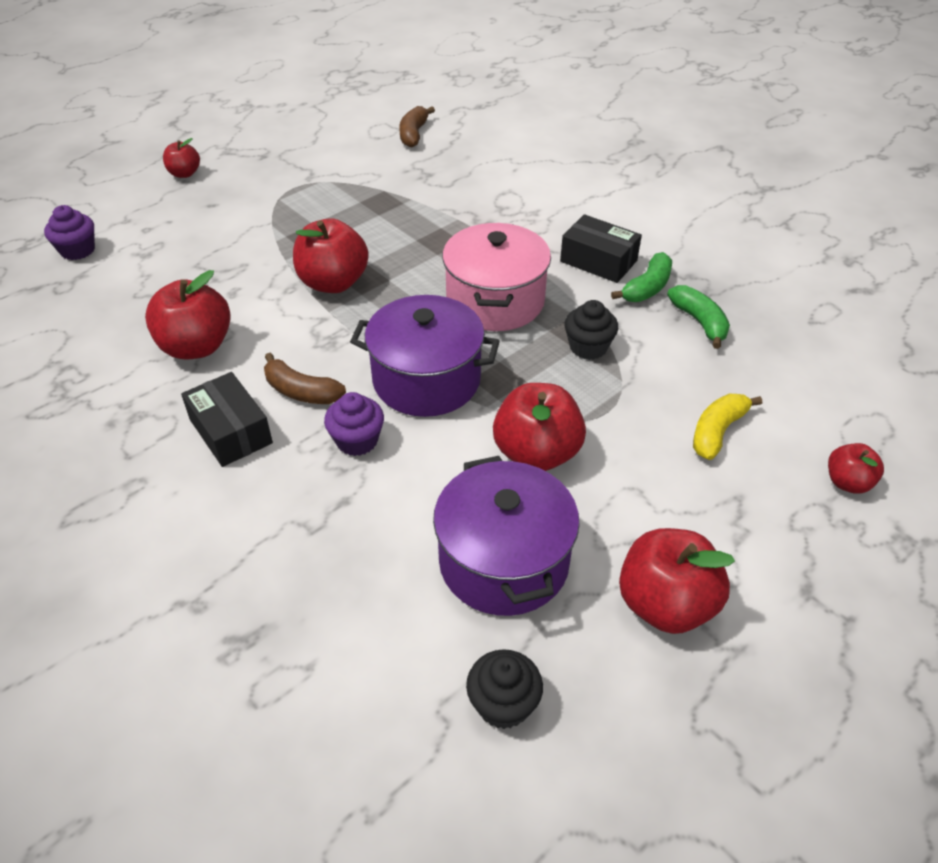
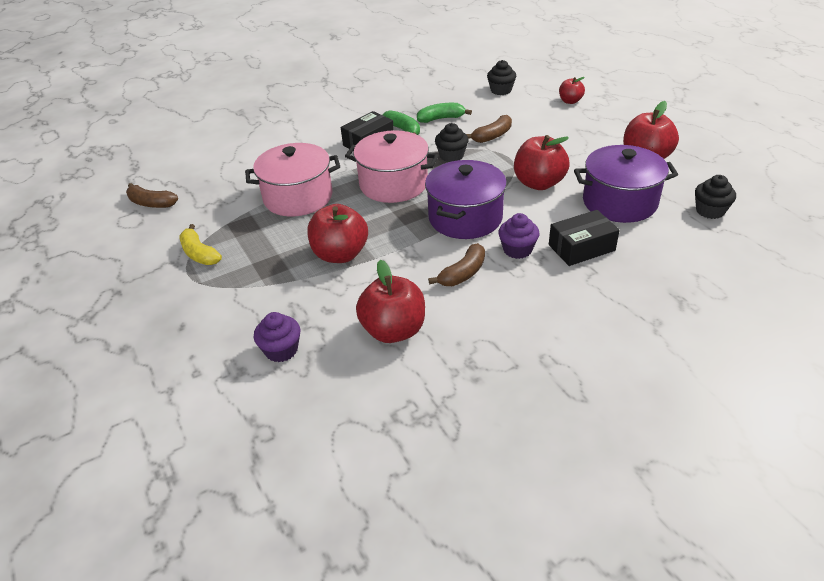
camera: 75 degrees left, 5 degrees down
purple cupcake [44,205,95,260] -> purple cupcake moved to [254,312,300,362]
red apple [163,138,200,178] -> none
black box [181,372,273,467] -> black box moved to [549,210,620,266]
yellow banana [693,394,762,460] -> yellow banana moved to [179,224,222,265]
none -> pink pot [245,143,340,216]
none -> brown banana [466,115,512,143]
none -> black cupcake [487,60,516,95]

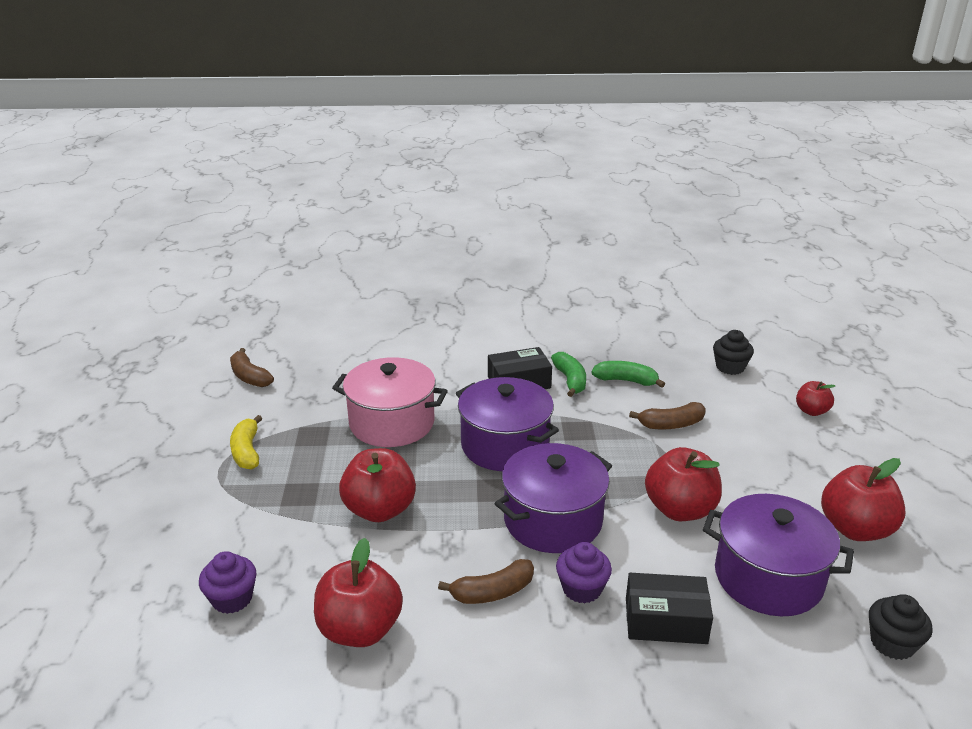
camera: 25 degrees right, 10 degrees down
pink pot [345,130,439,203] -> purple pot [456,377,559,471]
black cupcake [435,123,468,162] -> none

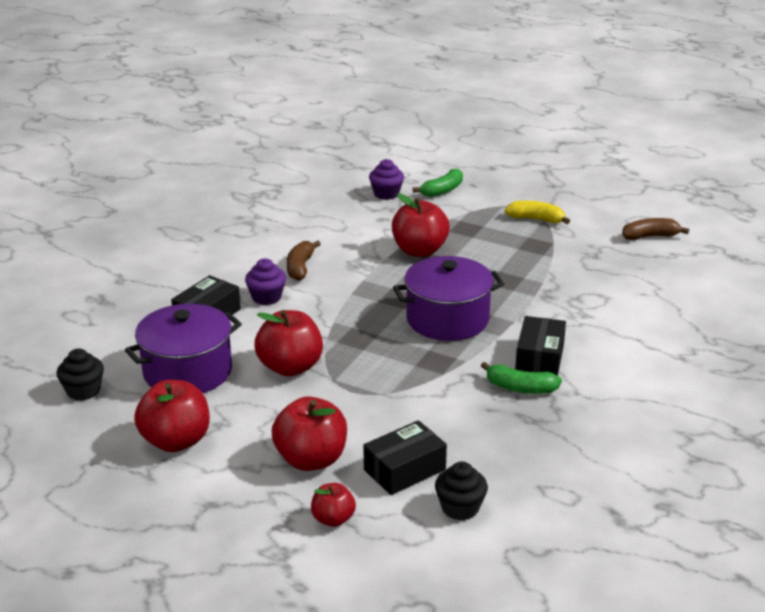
camera: 120 degrees right, 0 degrees up
red apple [314,538,403,647] -> red apple moved to [272,397,347,471]
pink pot [332,357,448,447] -> none
purple pot [495,443,612,553] -> none
green banana [591,361,665,388] -> green banana moved to [413,168,463,197]
brown banana [629,402,706,430] -> none
none -> black box [364,420,447,495]

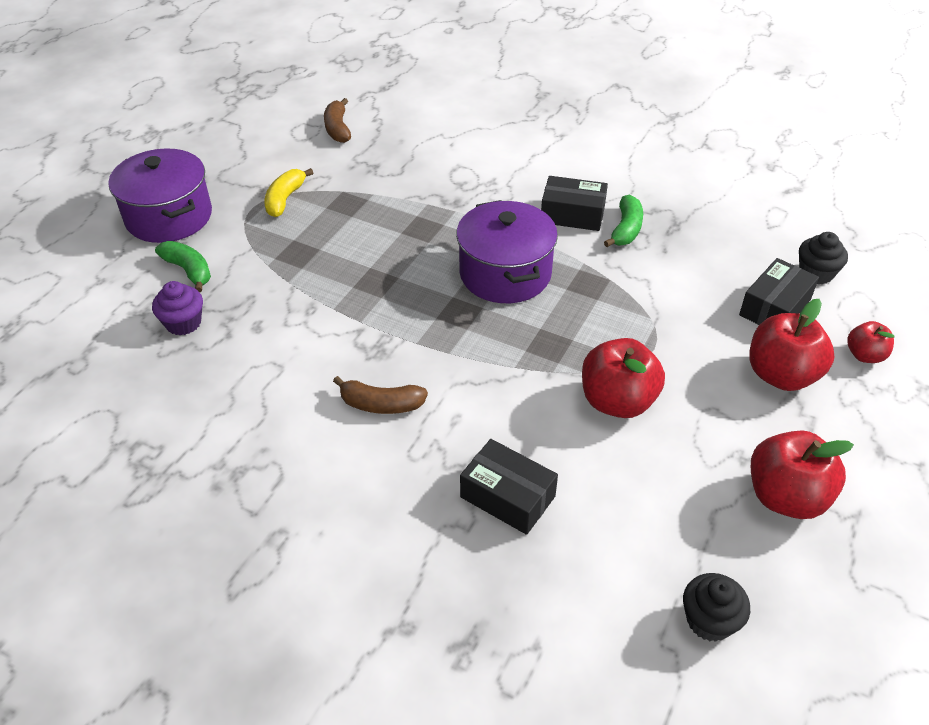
camera: 90 degrees left, 15 degrees up
purple pot [125,304,242,393] -> purple pot moved to [108,148,212,243]
purple cupcake [245,258,286,305] -> none
black box [364,420,447,495] -> black box turned 75 degrees clockwise [739,258,819,325]
red apple [392,193,450,257] -> none

